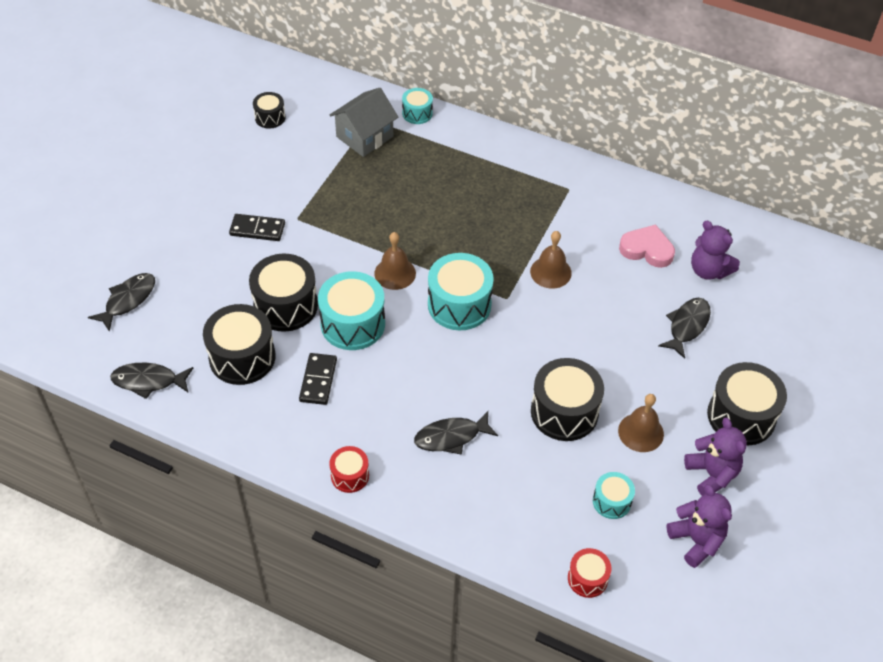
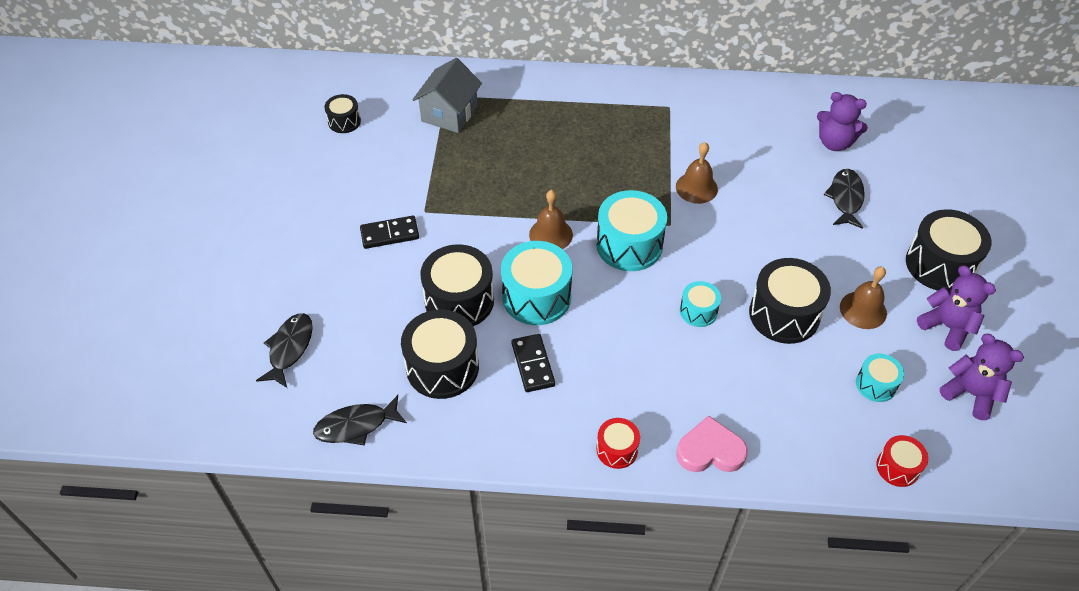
camera: 20 degrees left, 0 degrees up
turquoise drum [402,88,433,124] -> turquoise drum moved to [680,281,721,327]
black fish [414,411,498,455] -> none
pink heart [619,225,675,268] -> pink heart moved to [676,415,748,472]

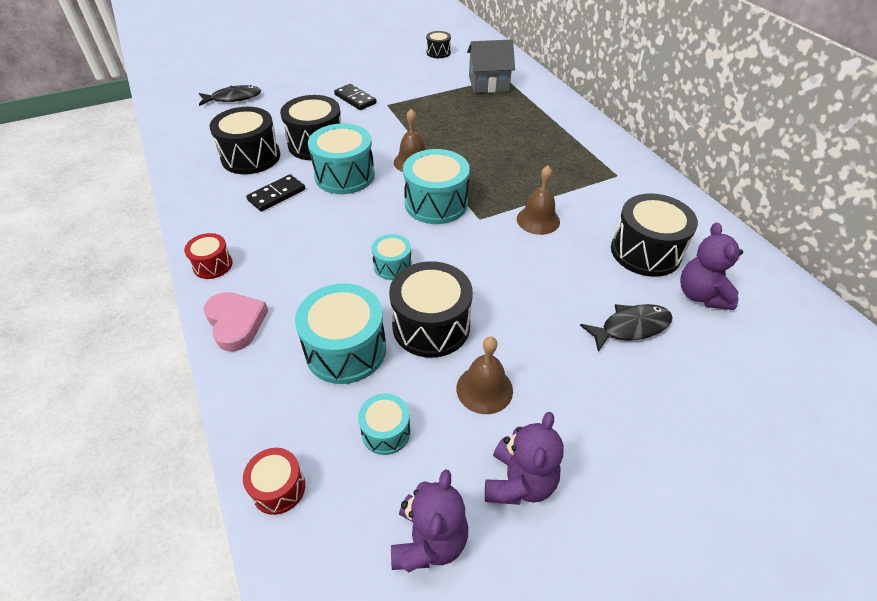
camera: 60 degrees right, 5 degrees down
black fish [313,395,407,445] -> none
black drum [906,209,992,291] -> black drum moved to [611,193,698,277]
none -> turquoise drum [295,283,386,384]

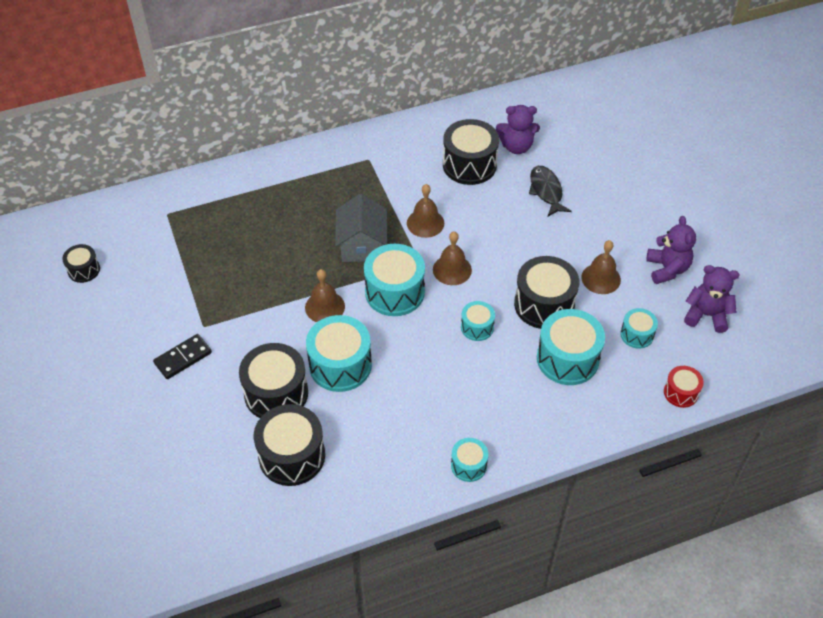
camera: 85 degrees left, 5 degrees up
red drum [184,233,233,279] -> turquoise drum [451,438,488,482]
black fish [199,85,261,106] -> none
pink heart [204,292,268,352] -> none
black domino [246,174,305,212] -> none
grey house [467,40,515,93] -> grey house moved to [335,194,387,262]
purple teddy bear [485,412,564,505] -> purple teddy bear turned 60 degrees clockwise [646,216,696,284]
none -> brown bell [433,232,472,285]

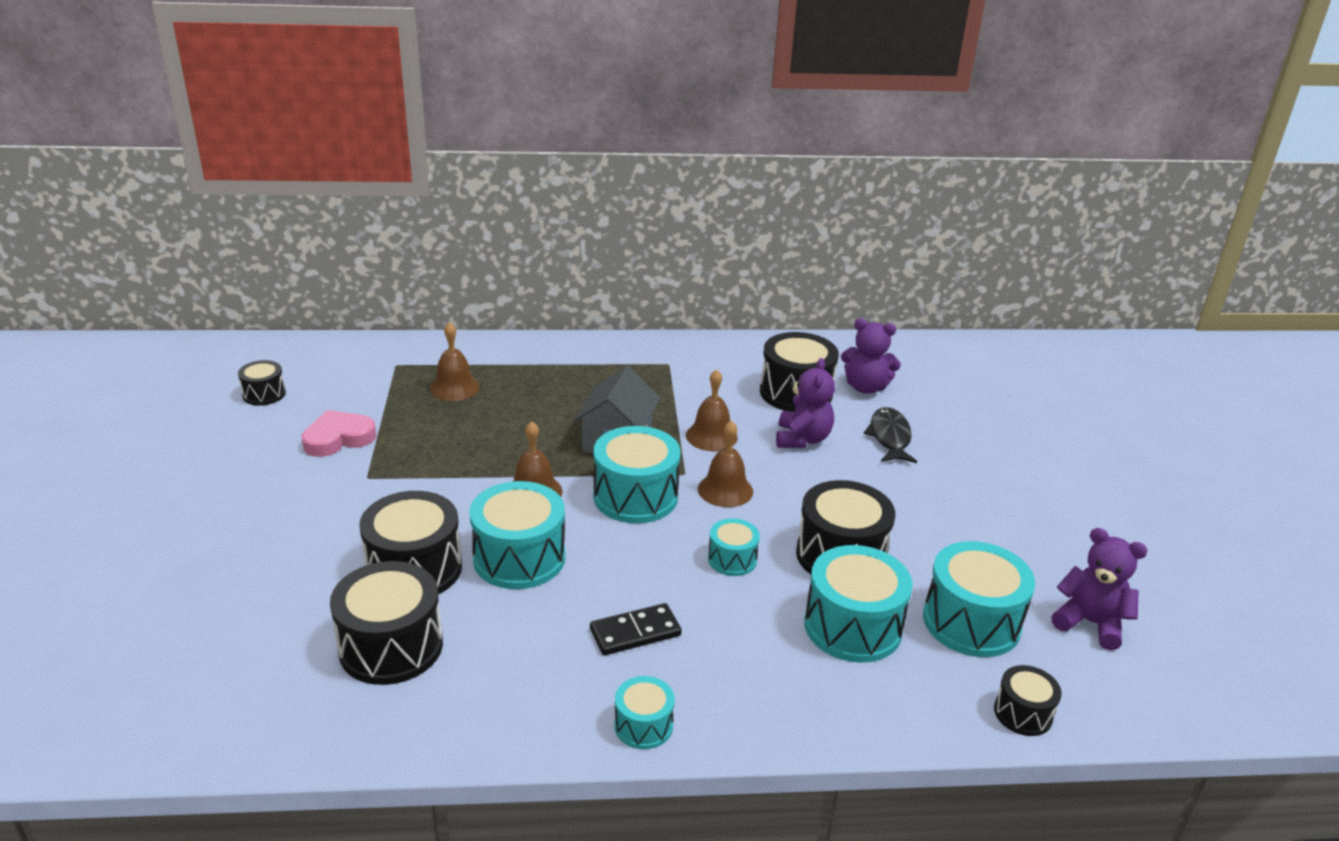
camera: 15 degrees right, 20 degrees down
black domino [153,334,212,379] -> black domino moved to [590,603,681,655]
brown bell [581,240,621,294] -> brown bell moved to [430,322,480,401]
turquoise drum [620,308,658,349] -> turquoise drum [923,541,1035,657], size x1.85
purple teddy bear [646,216,696,284] -> purple teddy bear moved to [776,358,835,448]
red drum [664,366,704,408] -> black drum [994,665,1062,736]
none -> pink heart [301,410,376,457]

